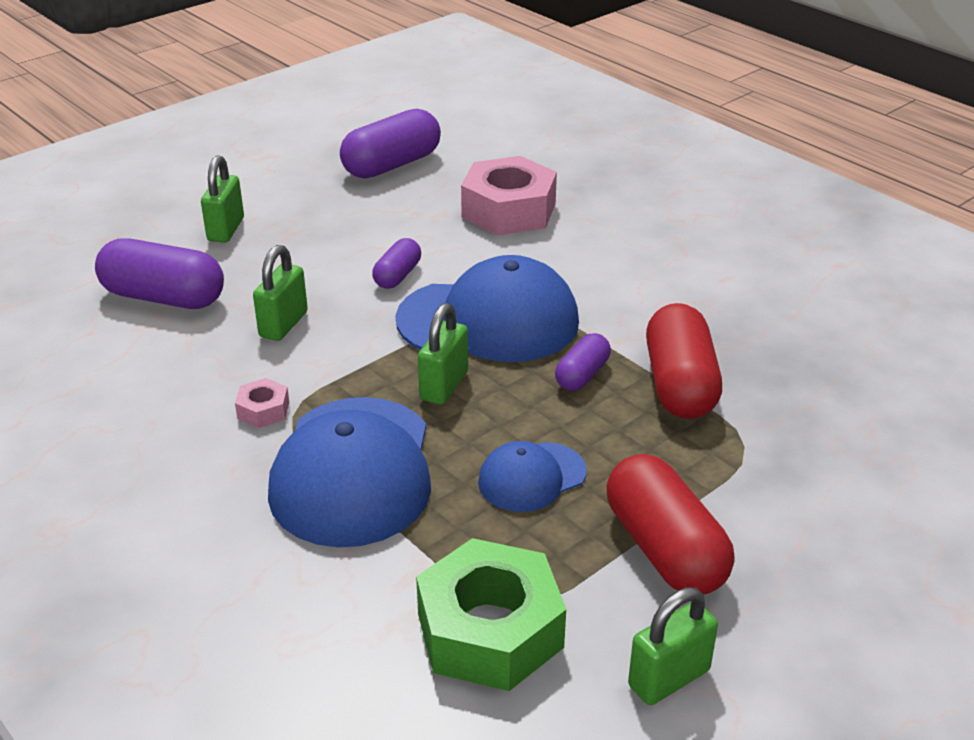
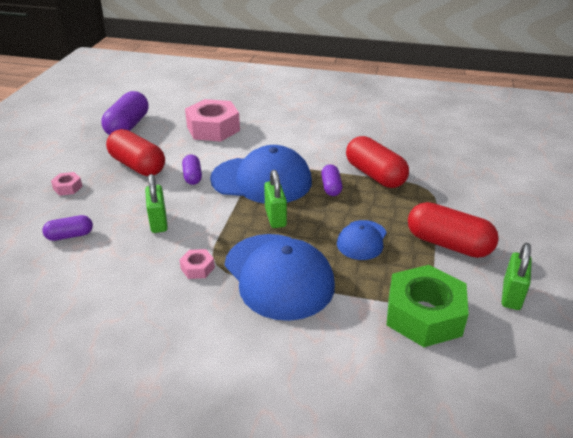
camera: 35 degrees left, 0 degrees up
purple capsule [95,238,224,309] -> purple capsule [42,215,93,241], size x0.54
green padlock [201,155,244,243] -> pink nut [51,172,83,196]
blue cap [395,255,579,362] -> blue cap turned 45 degrees clockwise [210,145,312,204]
none -> red capsule [106,129,165,176]

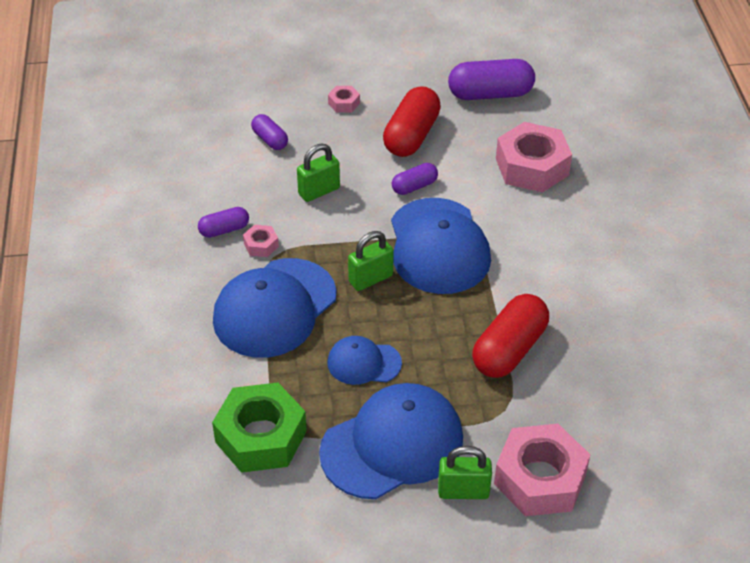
camera: 70 degrees right, 10 degrees up
purple capsule [321,164,343,196] -> purple capsule moved to [198,207,249,238]
red capsule [408,202,499,258] -> blue cap [319,383,463,499]
green padlock [502,243,532,310] -> green padlock moved to [438,446,492,499]
none -> pink nut [494,424,591,516]

